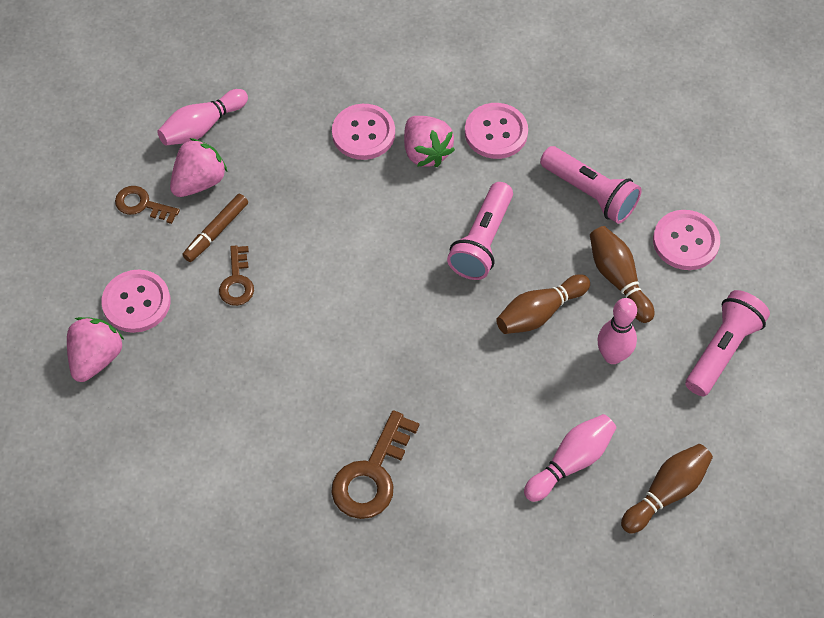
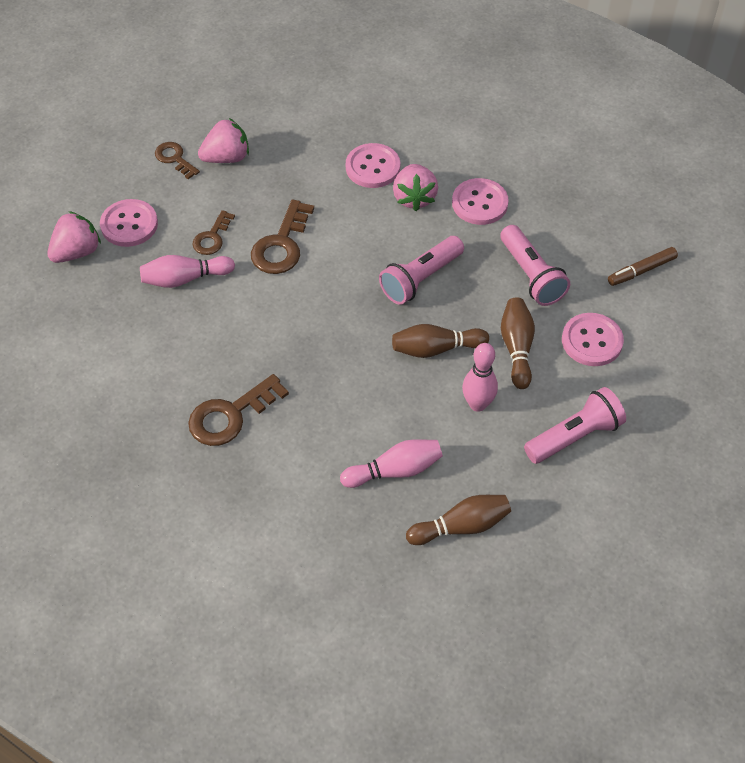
camera: 25 degrees right, 5 degrees down
pink bowling pin [157,89,248,146] -> pink bowling pin moved to [140,255,235,288]
brown marker [182,194,248,262] -> brown marker moved to [608,247,678,286]
none -> brown key [251,199,314,274]

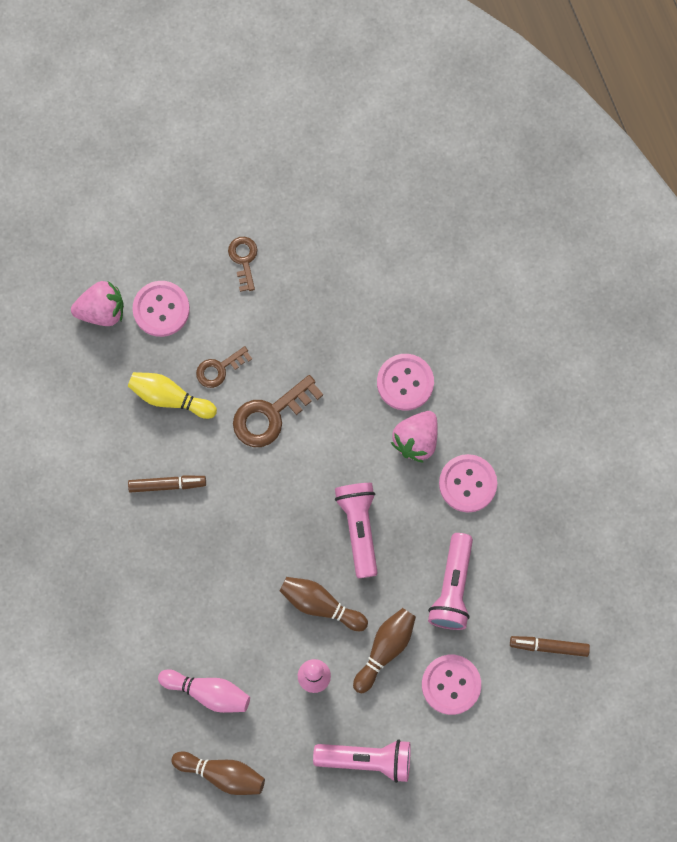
camera: 35 degrees right, 20 degrees up
pink bowling pin [140,255,235,288] -> yellow bowling pin [128,372,217,419]
brown key [188,374,289,446] -> none
pink strawberry [198,118,249,163] -> none
pink flashlight [379,236,464,305] -> pink flashlight turned 90 degrees clockwise [335,483,378,578]
none -> brown marker [128,476,206,493]

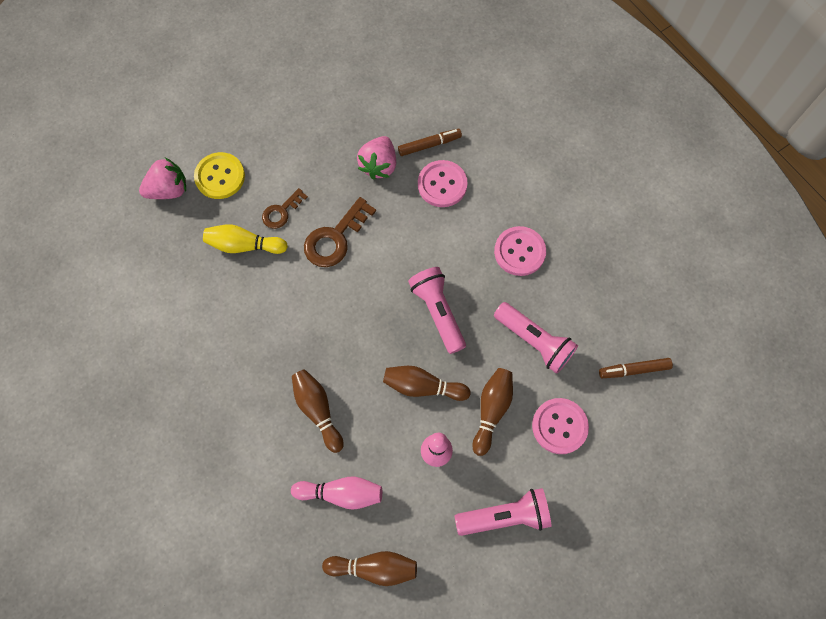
camera: 15 degrees left, 5 degrees down
brown marker [128,476,206,493] -> brown marker moved to [398,129,462,156]
pink button [132,281,190,337] -> yellow button [194,152,245,199]
brown key [228,237,257,292] -> none
pink strawberry [391,411,438,463] -> pink strawberry moved to [357,136,396,180]
pink flashlight [428,533,473,630] -> pink flashlight turned 45 degrees counterclockwise [494,302,578,374]
none -> brown bowling pin [292,369,344,453]

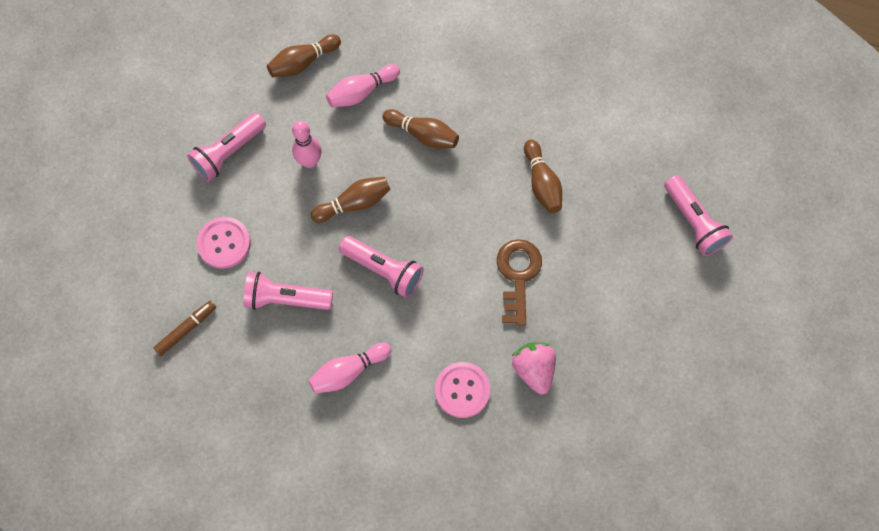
camera: 145 degrees right, 0 degrees up
pink strawberry [139,157,186,199] -> pink flashlight [664,175,733,256]
yellow button [194,152,245,199] -> none
yellow bowling pin [203,224,288,254] -> none
brown key [262,188,308,229] -> none
brown marker [398,129,462,156] -> none
brown bowling pin [472,368,513,456] -> brown bowling pin moved to [524,139,562,213]
pink button [494,226,546,276] -> pink bowling pin [308,342,391,394]

